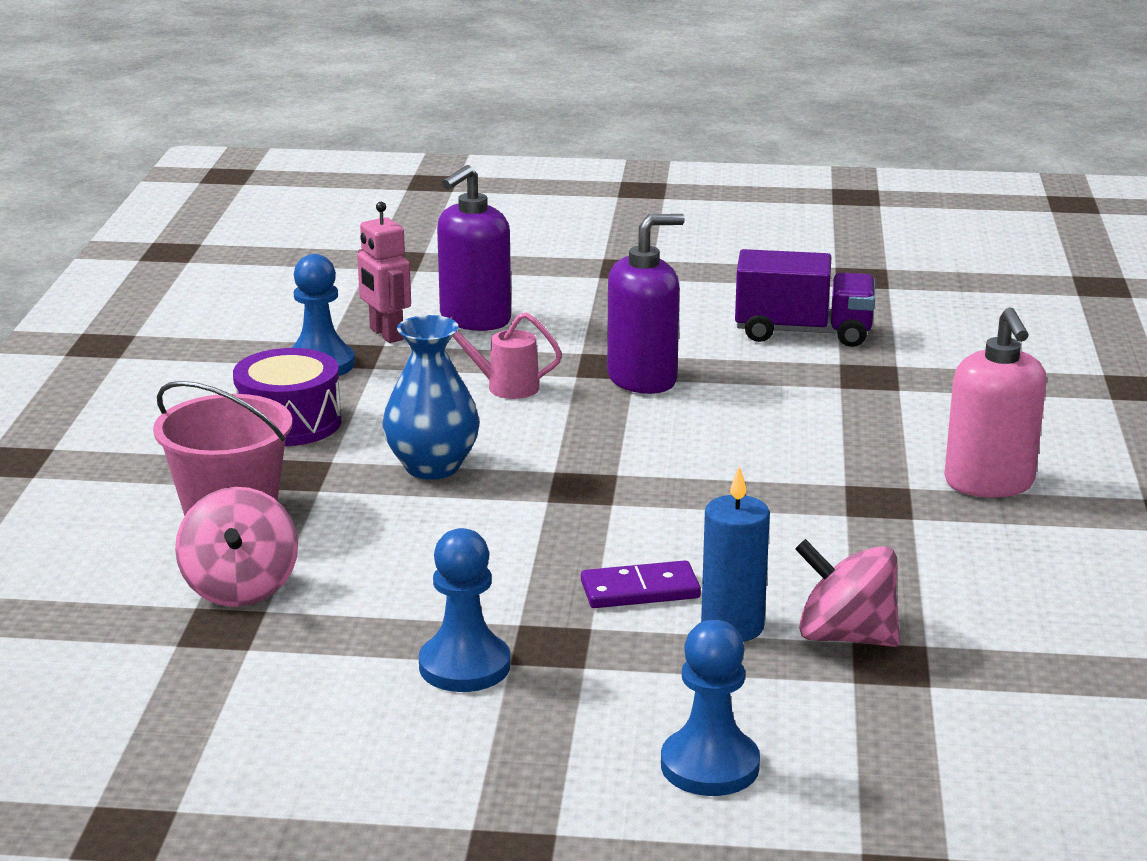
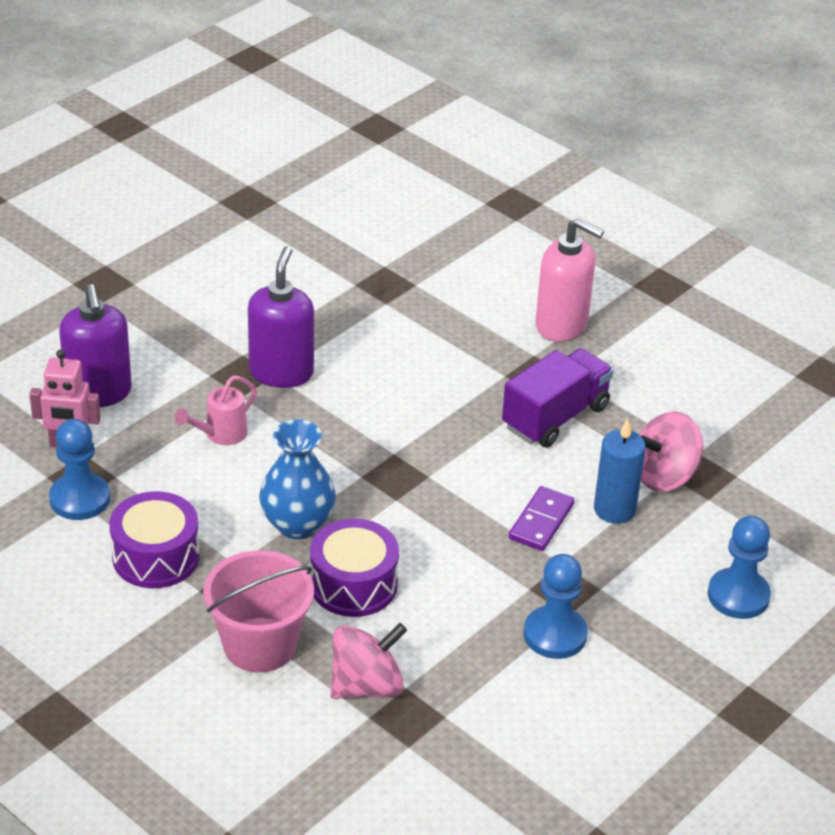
camera: 55 degrees left, 15 degrees up
pink spinning top [175,487,298,607] -> pink spinning top turned 60 degrees counterclockwise [330,623,407,699]
purple truck [735,249,875,347] -> purple truck moved to [502,348,614,448]
none -> purple drum [310,518,399,617]

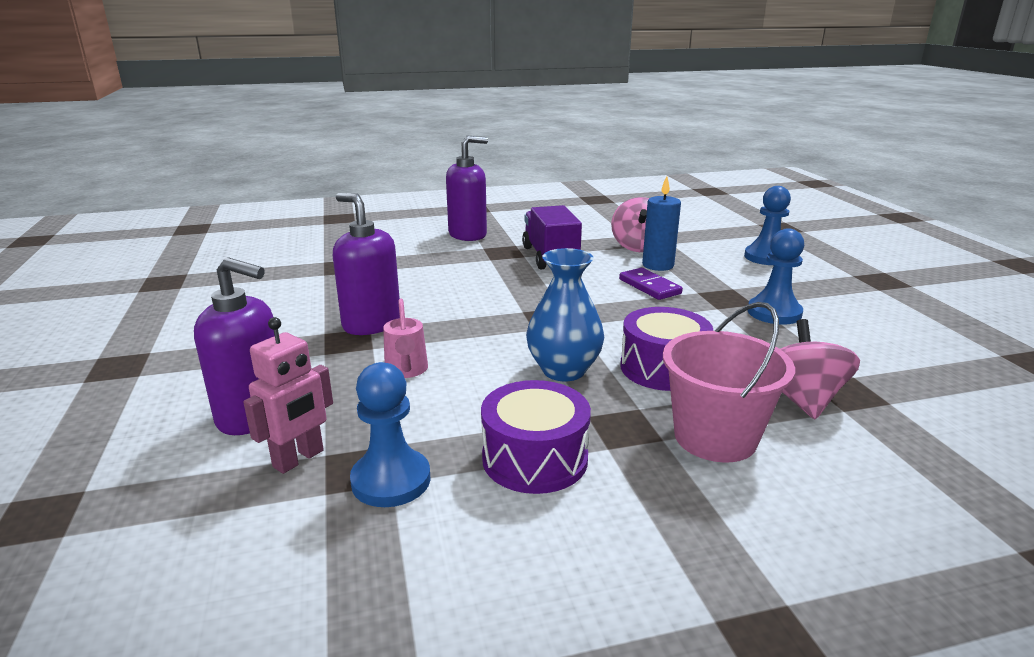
camera: 55 degrees left, 15 degrees down
pink soap dispenser [536,218,604,342] -> purple soap dispenser [446,136,488,241]

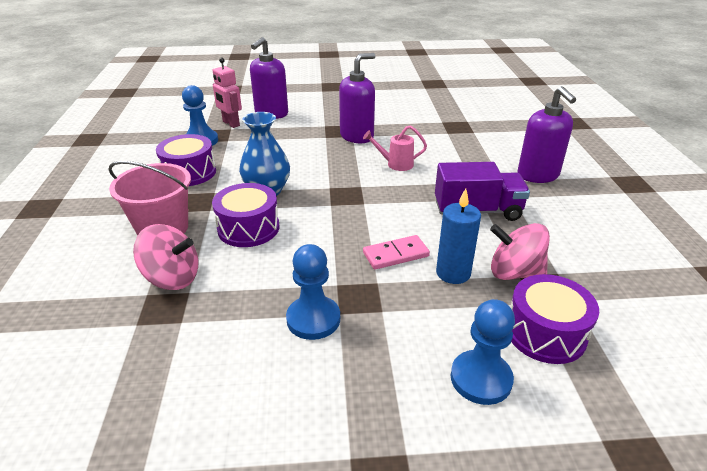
camera: 100 degrees right, 10 degrees up
pink watering can [383,298,428,378] -> pink watering can moved to [363,126,427,171]
purple domino [619,268,683,300] -> pink domino [363,235,430,270]
none -> purple drum [510,274,599,364]

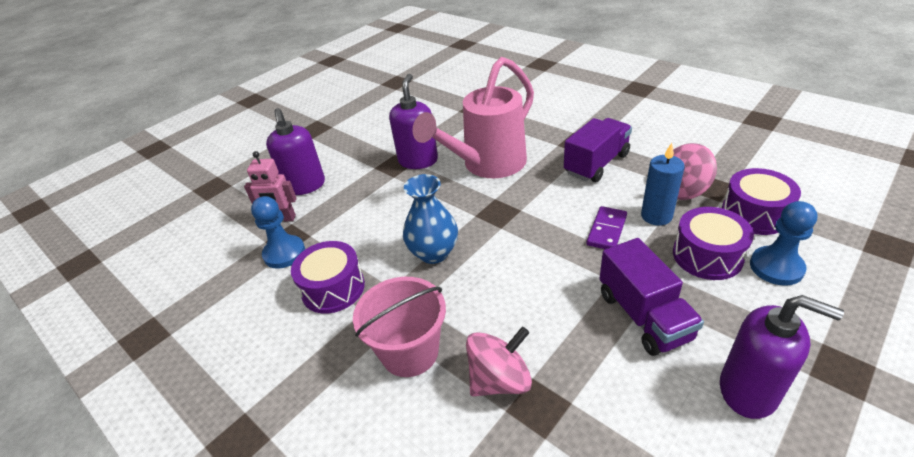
camera: 40 degrees left, 5 degrees up
purple drum [212,183,279,247] -> purple drum moved to [673,207,754,280]
blue pawn [286,244,340,340] -> purple truck [599,238,704,356]
pink watering can [363,126,427,171] -> pink watering can [412,57,534,178], size x2.45
pink domino [363,235,430,270] -> purple domino [587,206,627,249]
purple soap dispenser [517,86,576,183] -> purple soap dispenser moved to [720,295,844,419]

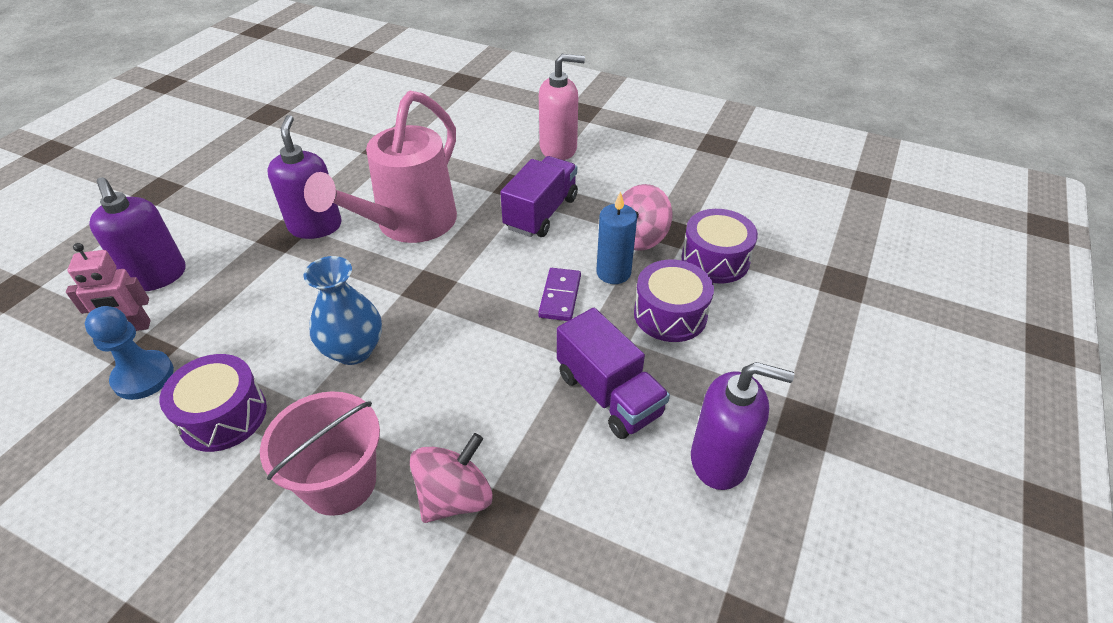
camera: 20 degrees left, 5 degrees up
blue pawn [750,201,817,286] -> none
none -> pink soap dispenser [539,54,585,160]

